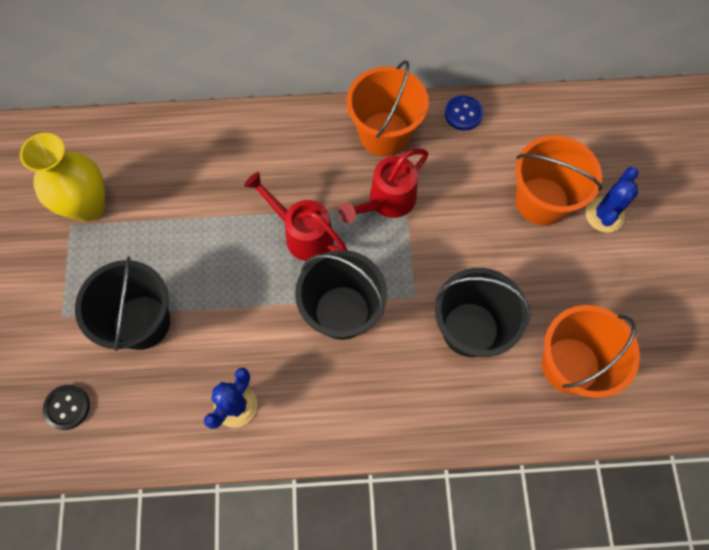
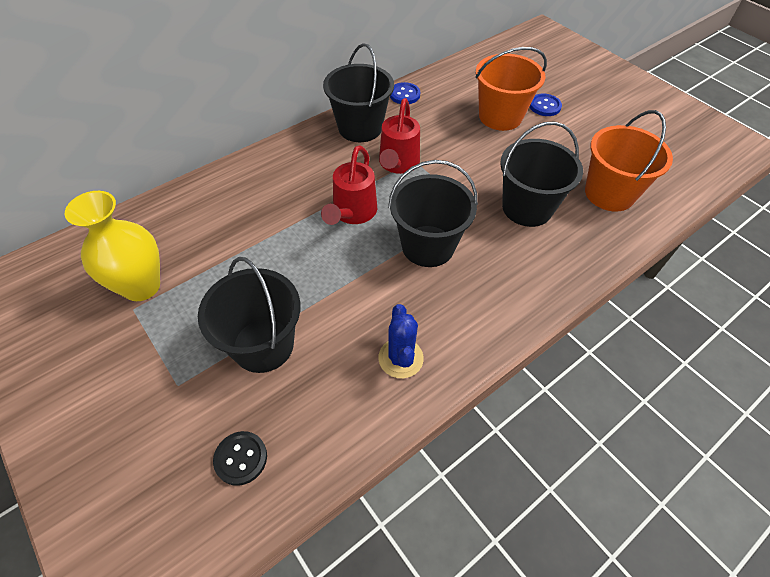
camera: 35 degrees left, 15 degrees down
red watering can [244,172,347,261] -> red watering can turned 75 degrees counterclockwise [321,145,377,225]
orange bucket [346,60,429,157] -> black bucket [323,43,394,142]
blue cactus [586,167,638,233] -> blue button [529,94,562,116]

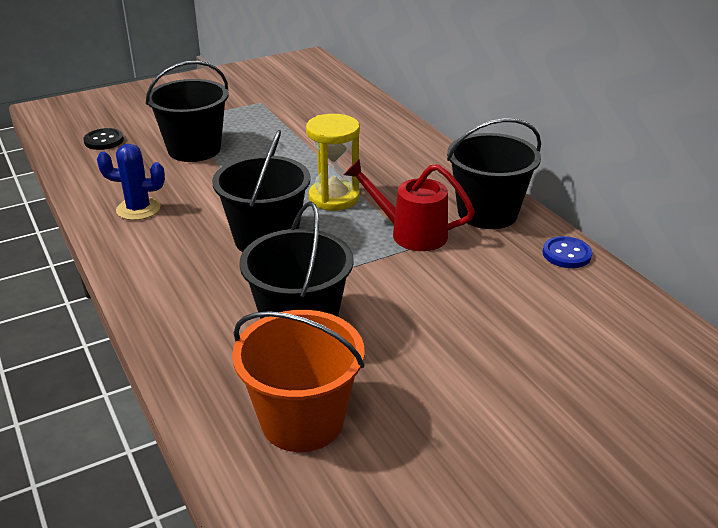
camera: 100 degrees right, 20 degrees down
yellow vase [65,191,160,301] -> none
red watering can [321,145,377,225] -> yellow hourglass [306,114,360,211]
orange bucket [475,47,547,131] -> none
blue button [529,94,562,116] -> none

